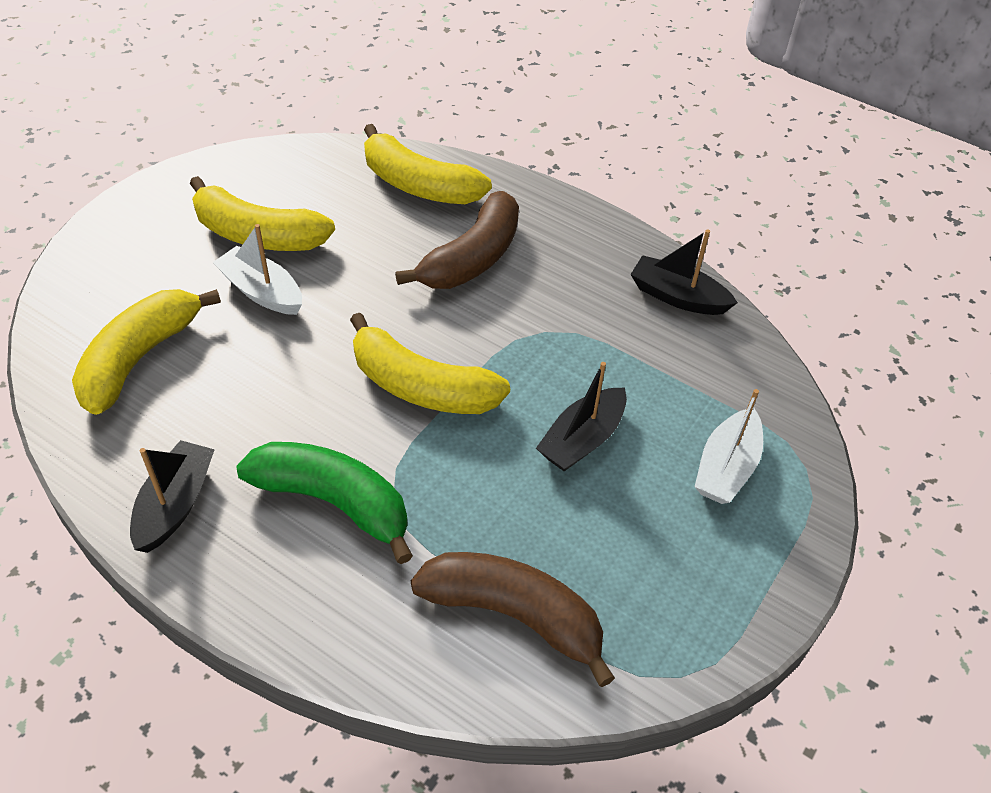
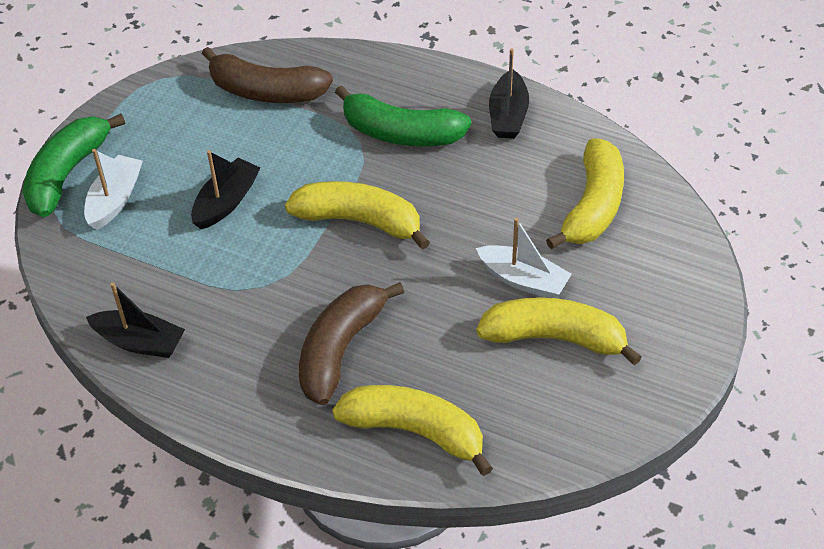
camera: 175 degrees right, 0 degrees up
none -> green banana [23,114,125,217]

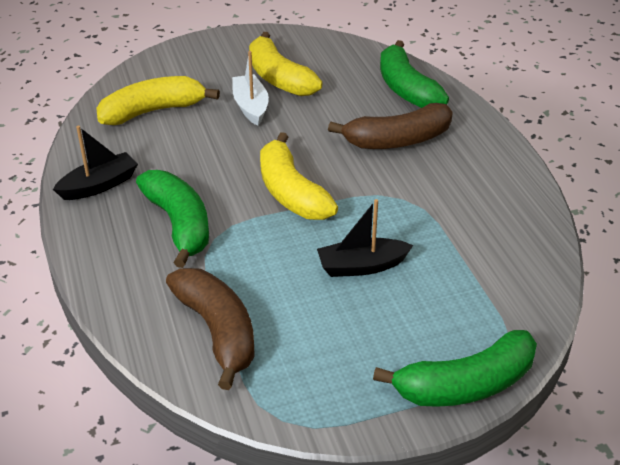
camera: 135 degrees left, 10 degrees down
white boat [84,149,143,230] -> none
black boat [86,283,185,358] -> none
yellow banana [332,385,493,476] -> green banana [380,40,449,108]

